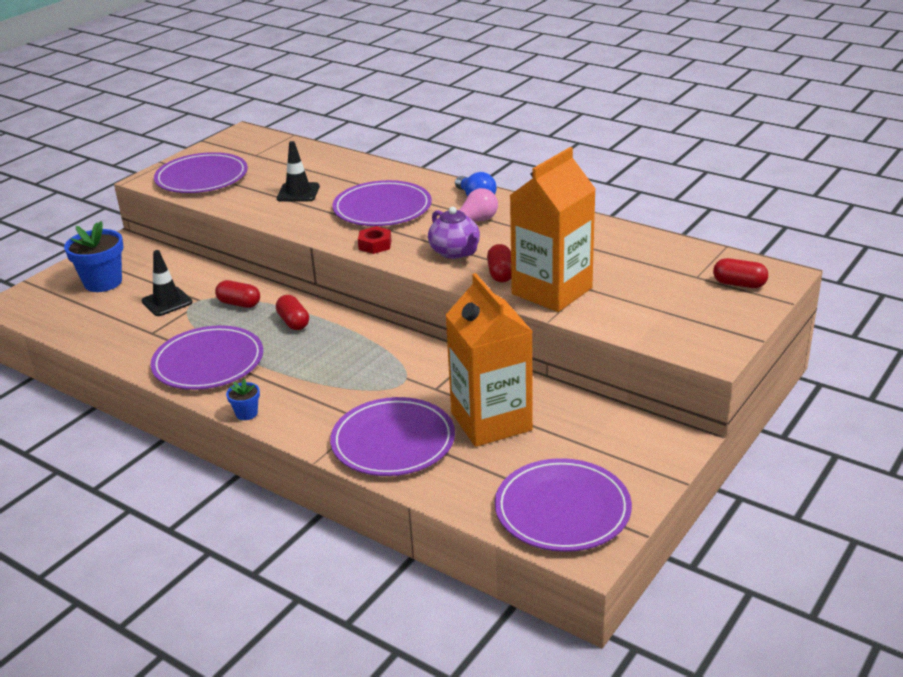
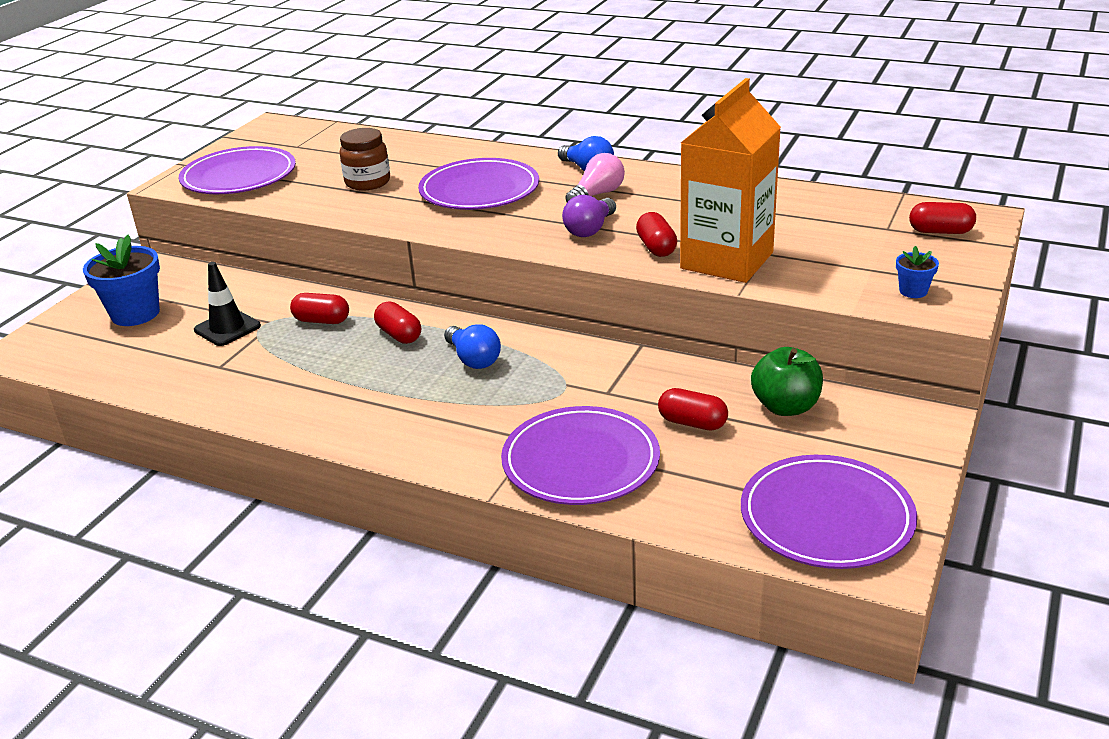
camera: 10 degrees left, 0 degrees up
purple plate [151,326,263,390] -> none
blue flower pot [226,379,260,420] -> blue flower pot moved to [896,246,939,298]
black traffic cone [277,141,320,202] -> brown jar [339,128,390,191]
red nut [358,226,392,254] -> none
purple teapot [428,206,480,259] -> purple light bulb [562,195,616,237]
orange carton [446,273,533,447] -> red capsule [658,388,728,430]
none -> blue light bulb [444,324,501,369]
none -> green apple [751,347,823,416]

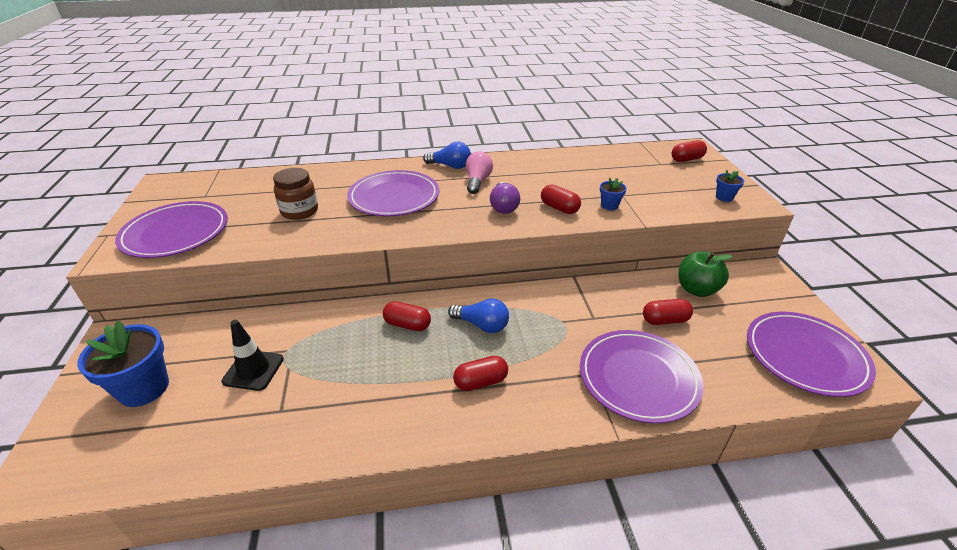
camera: 35 degrees left, 5 degrees up
red capsule [290,293,349,324] -> red capsule moved to [453,356,508,391]
orange carton [680,78,781,283] -> blue flower pot [600,177,627,210]

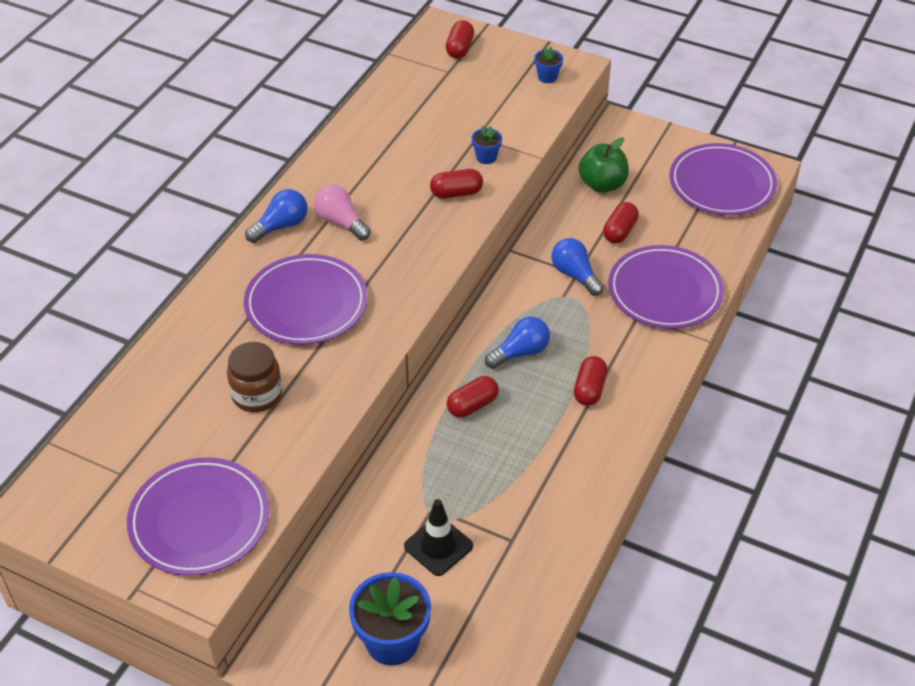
camera: 55 degrees left, 10 degrees up
purple light bulb [490,182,520,214] -> none
none -> blue light bulb [551,238,604,296]

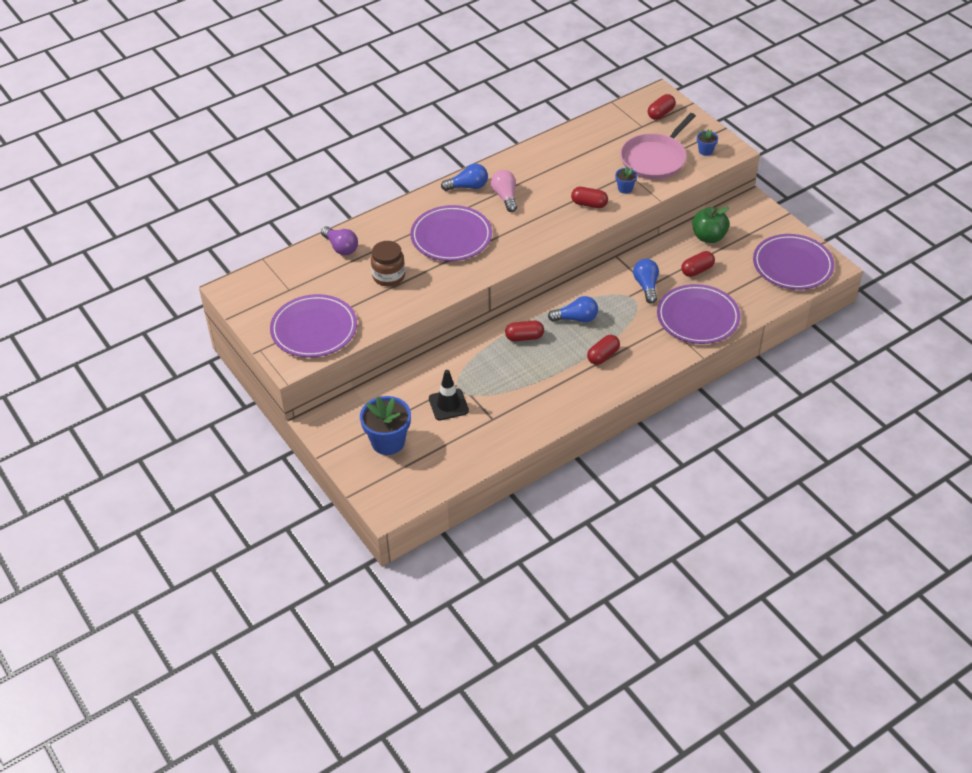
camera: 30 degrees right, 0 degrees up
none -> purple light bulb [321,226,358,255]
none -> pink pan [620,113,696,180]

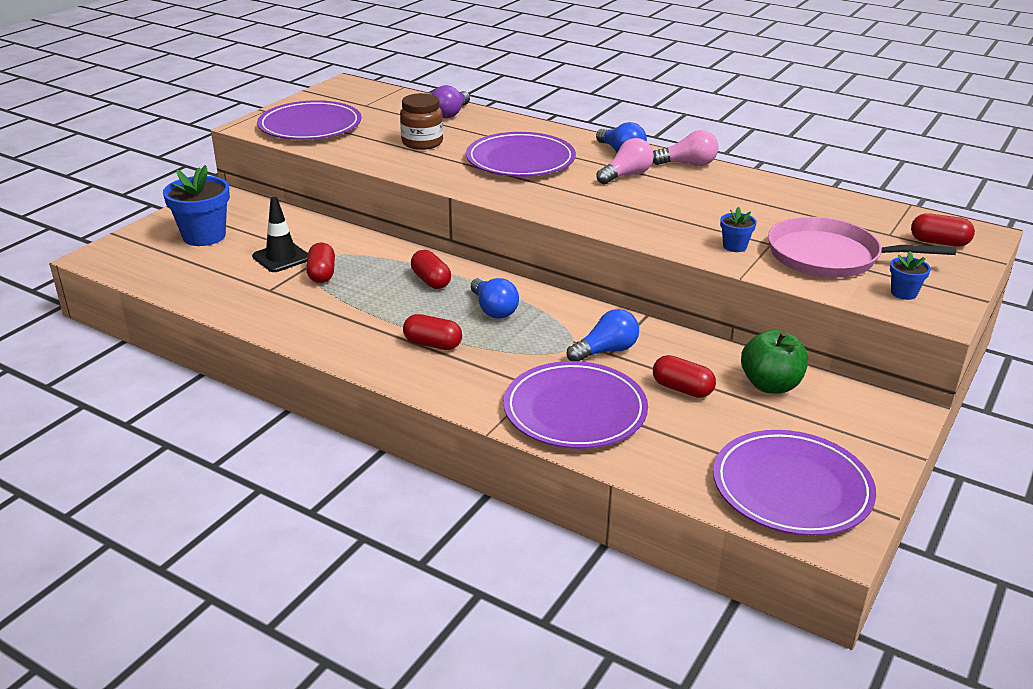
camera: 65 degrees right, 15 degrees down
red capsule [571,187,608,208] -> red capsule moved to [306,242,335,283]
none -> pink light bulb [653,130,719,166]

